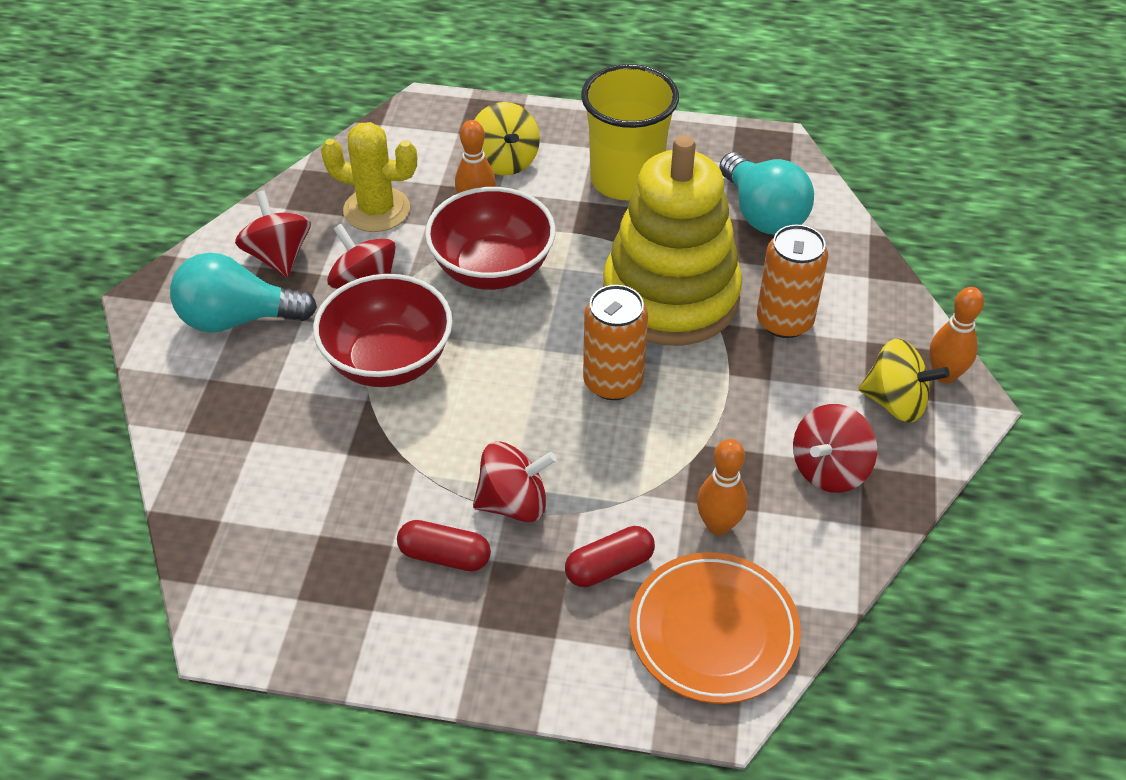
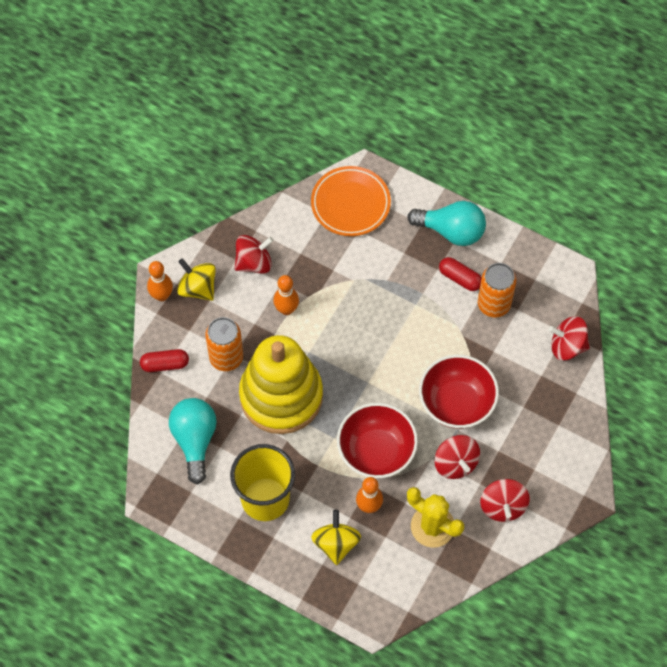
camera: 160 degrees left, 15 degrees up
turquoise light bulb [170,253,317,333] -> turquoise light bulb moved to [407,201,486,246]
red spinning top [473,442,556,522] -> red spinning top moved to [549,316,590,360]
red capsule [565,526,655,587] -> red capsule moved to [140,349,189,372]
orange can [583,285,648,400] -> orange can moved to [478,263,516,317]
orange bowling pin [697,439,748,535] -> orange bowling pin moved to [273,275,299,315]

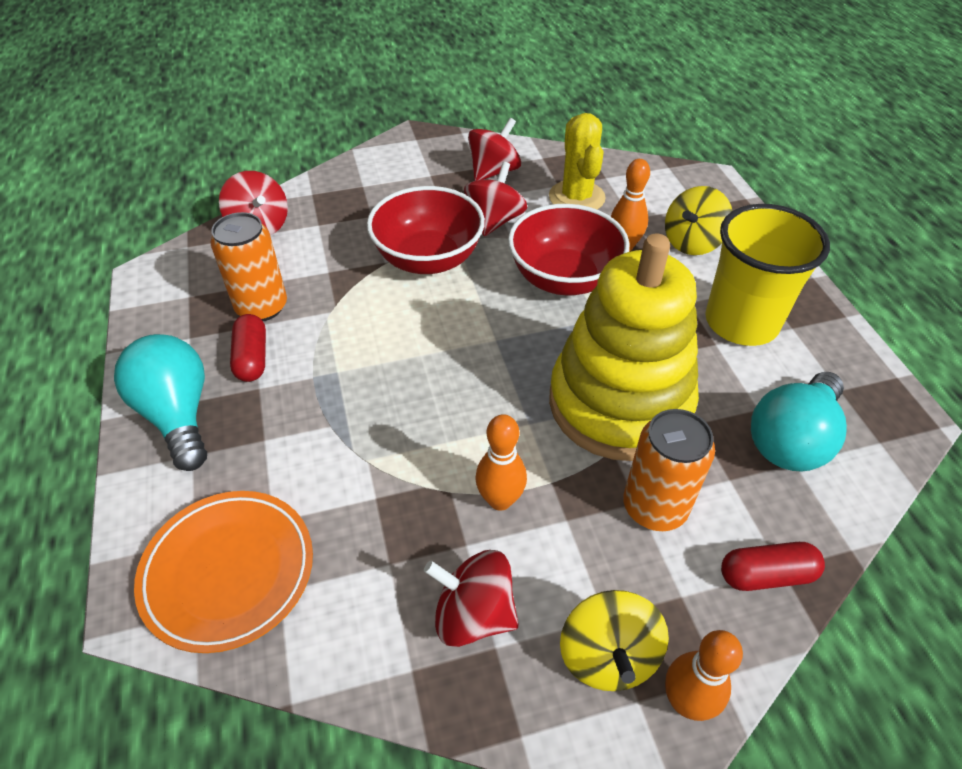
camera: 135 degrees left, 15 degrees down
red capsule [140,349,189,372] -> red capsule turned 45 degrees counterclockwise [721,542,825,591]

